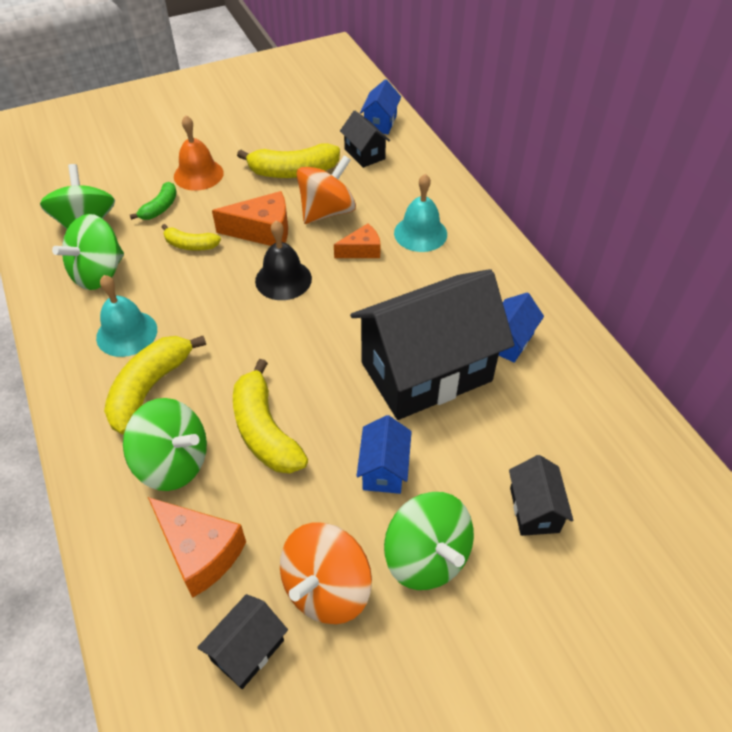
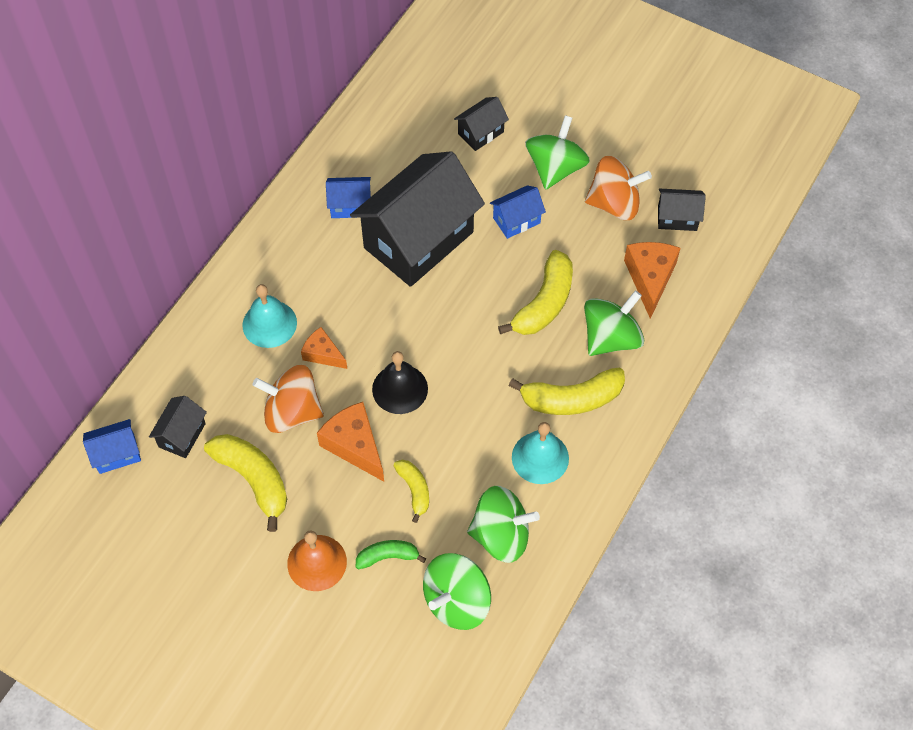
camera: 125 degrees left, 10 degrees up
green spinning top [123,398,207,491] -> green spinning top turned 60 degrees clockwise [584,290,644,356]
black house [350,269,514,420] -> black house turned 75 degrees counterclockwise [350,151,485,287]

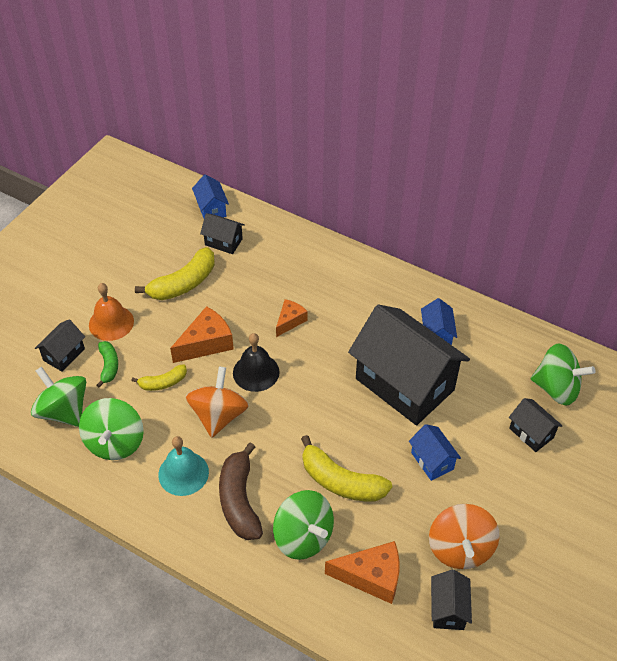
camera: 90 degrees right, 10 degrees down
turquoise bell [243,284,297,348] -> none
orange spinning top [252,365,324,433] -> orange spinning top moved to [186,367,249,438]
yellow banana [508,368,625,415] -> brown banana [219,443,263,540]
green spinning top [525,115,590,190] -> green spinning top moved to [531,343,595,406]
none -> black house [35,319,85,372]

